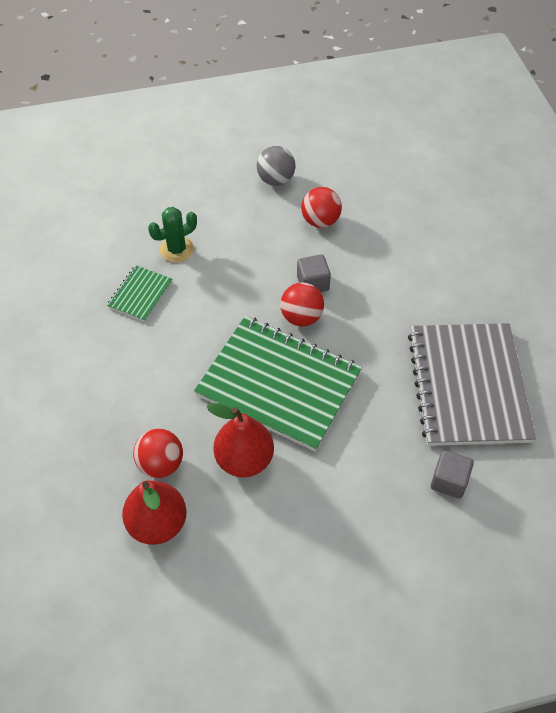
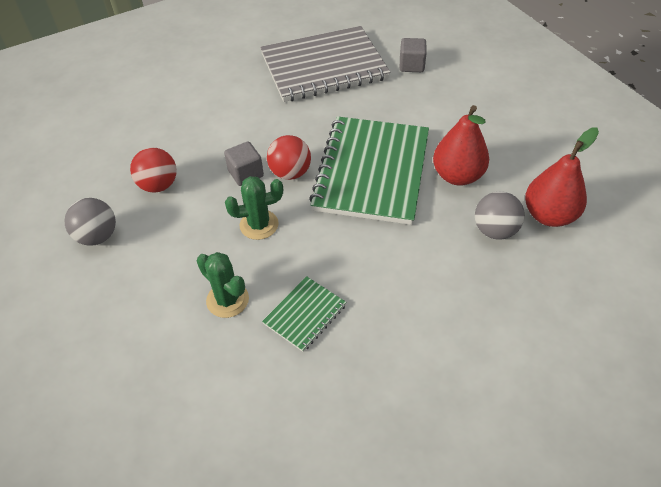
camera: 105 degrees left, 5 degrees down
green notebook [107,265,172,322] -> green notebook turned 60 degrees counterclockwise [262,276,347,352]
red ball [133,429,183,478] -> grey ball [475,191,525,240]
none -> green cactus [225,176,283,240]

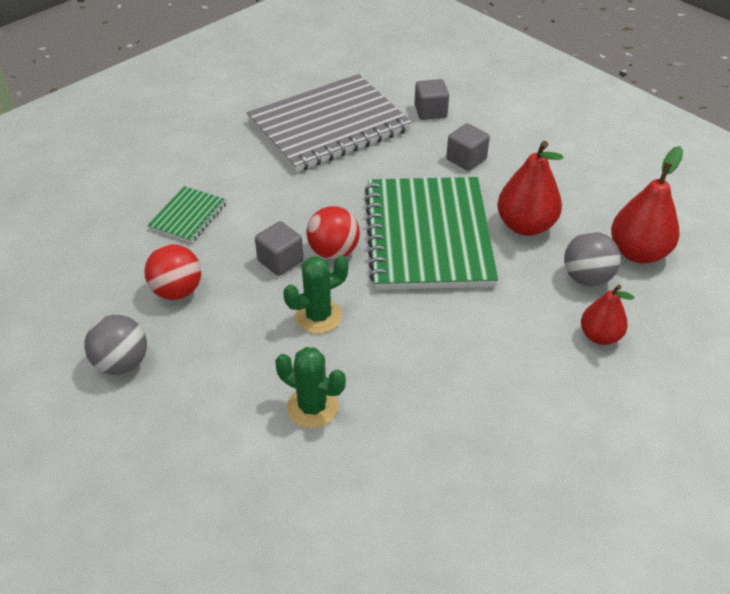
camera: 15 degrees left, 5 degrees down
green notebook [262,276,347,352] -> green notebook moved to [147,186,227,243]
none -> grey cube [446,123,490,171]
none -> red pear [581,285,634,345]

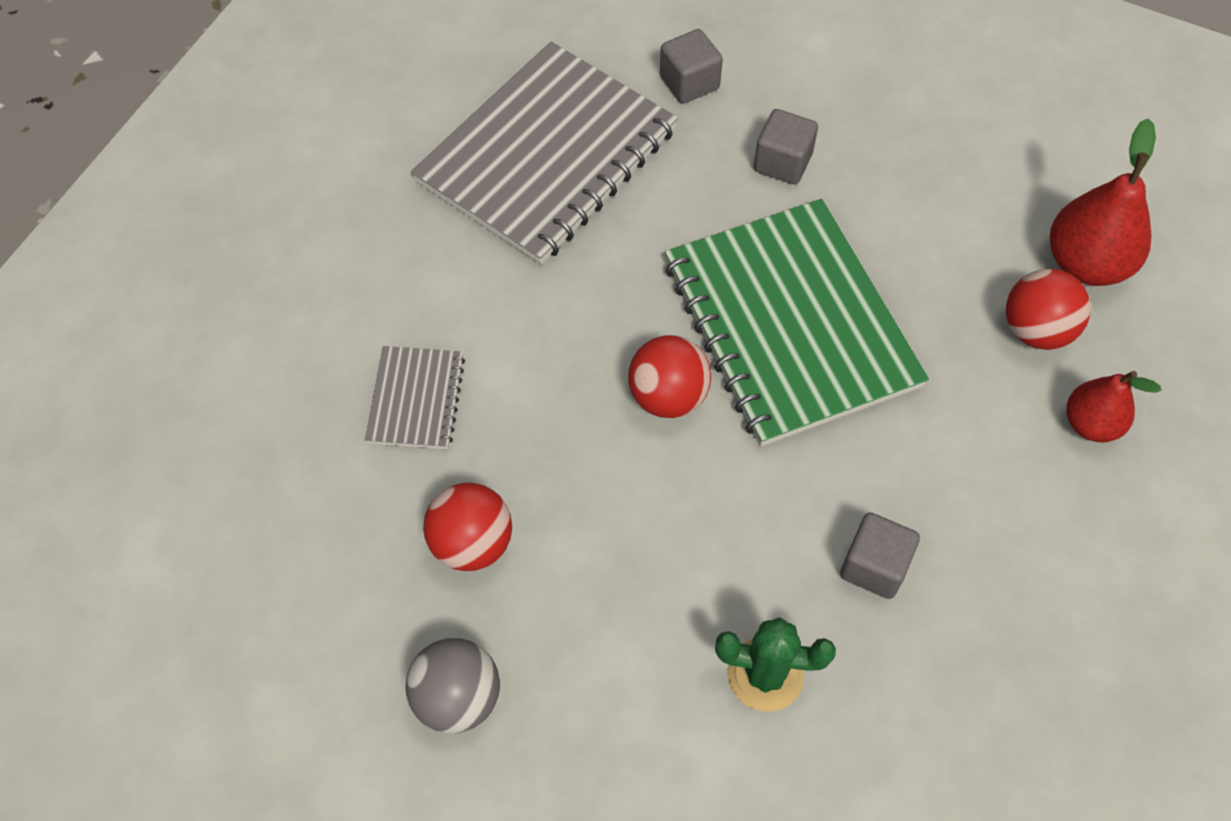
camera: 20 degrees left, 15 degrees up
green notebook [147,186,227,243] -> grey notebook [365,346,465,449]
grey cube [255,221,304,276] -> grey cube moved to [840,512,920,599]
green cactus [283,256,349,334] -> none
red pear [497,141,564,236] -> none
grey ball [564,232,621,286] -> red ball [1006,269,1091,350]

